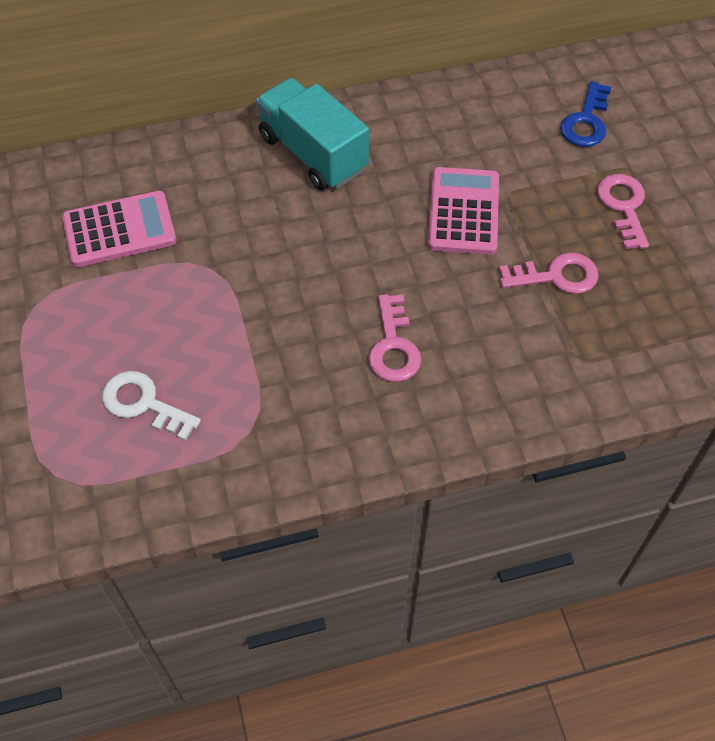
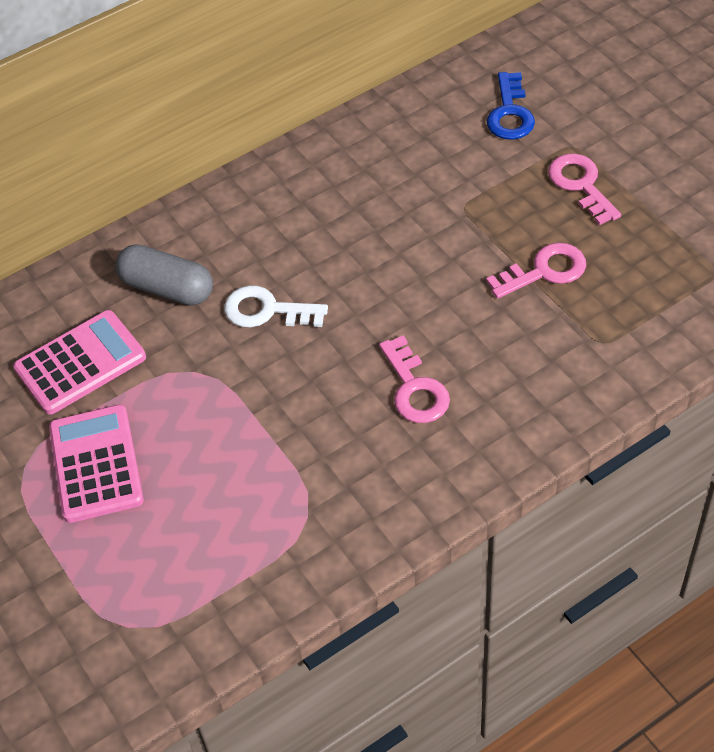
camera: 15 degrees left, 5 degrees down
white key [102,371,201,441] -> white key moved to [224,285,328,327]
turquoise truck [256,78,369,191] -> none
pink calculator [428,167,499,255] -> pink calculator moved to [49,405,144,523]
none -> grey capsule [115,244,213,306]

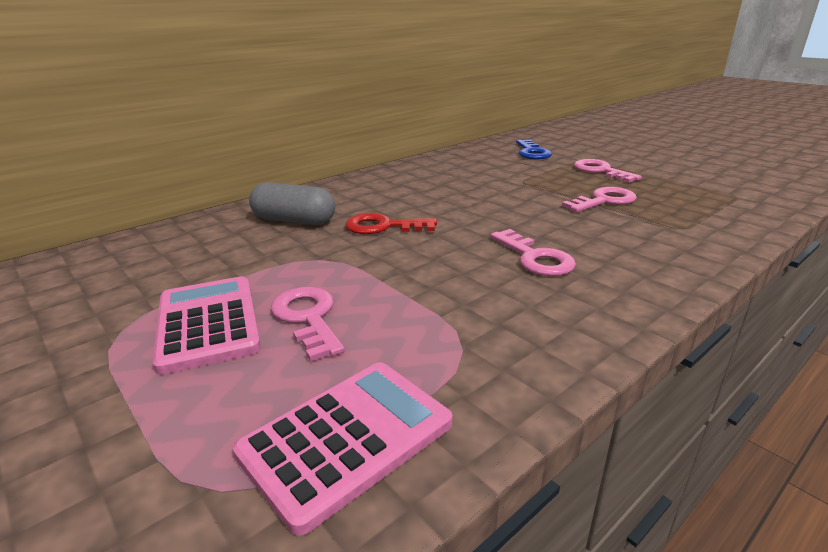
camera: 10 degrees left, 25 degrees down
pink calculator [13,310,146,415] -> pink calculator moved to [233,362,452,536]
white key [224,285,328,327] -> red key [345,213,437,234]
none -> pink key [271,287,344,361]

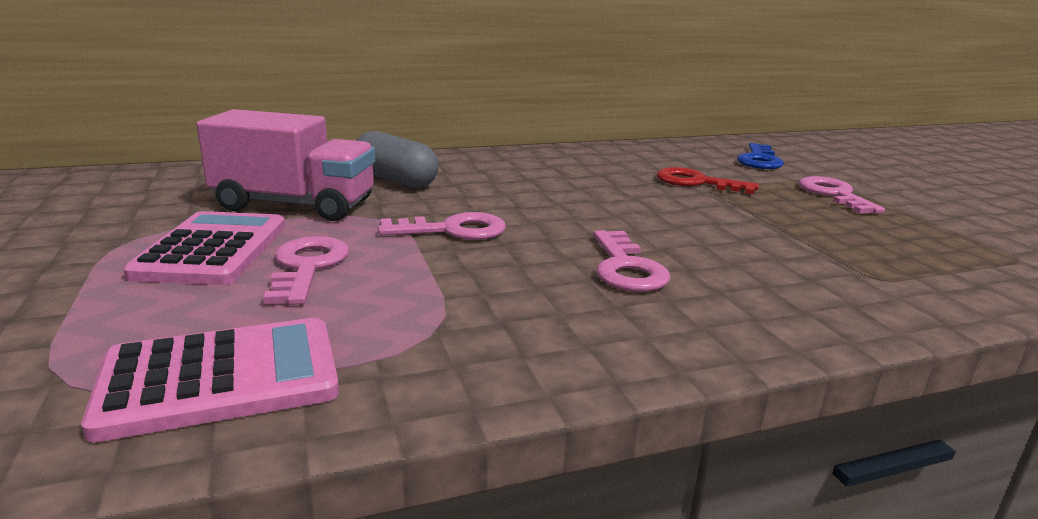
camera: 20 degrees right, 5 degrees down
red key [345,213,437,234] -> red key moved to [657,167,759,194]
pink key [562,187,637,212] -> pink key moved to [378,212,506,240]
none -> pink truck [197,109,375,221]

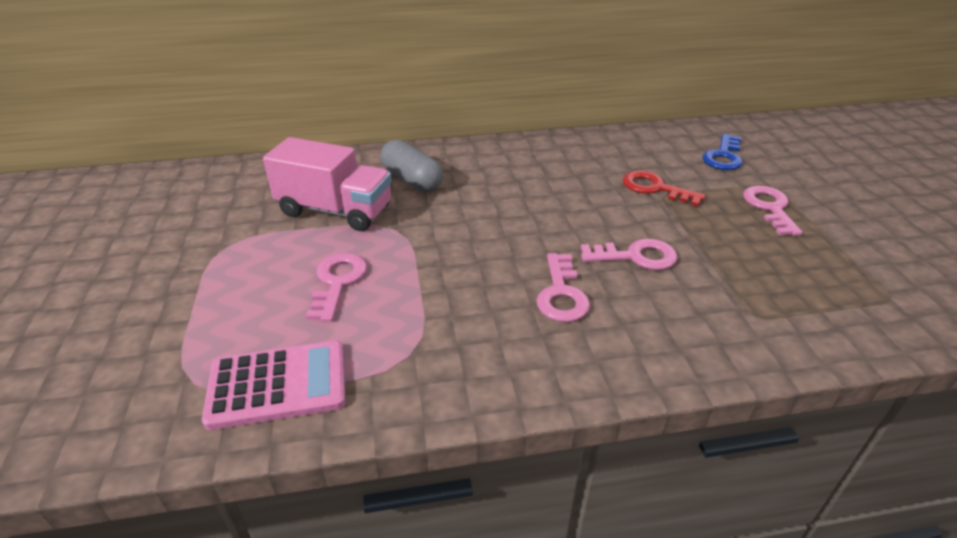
camera: 10 degrees right, 15 degrees up
pink calculator [123,211,285,285] -> none
pink key [378,212,506,240] -> pink key moved to [581,239,678,270]

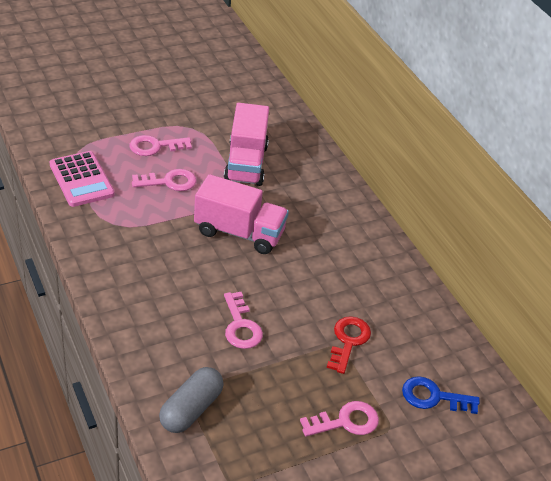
camera: 70 degrees right, 5 degrees up
grey capsule [380,140,443,192] -> grey capsule moved to [159,367,224,433]
pink key [536,253,590,322] -> pink key moved to [130,135,192,156]
none -> pink truck [194,174,289,254]

